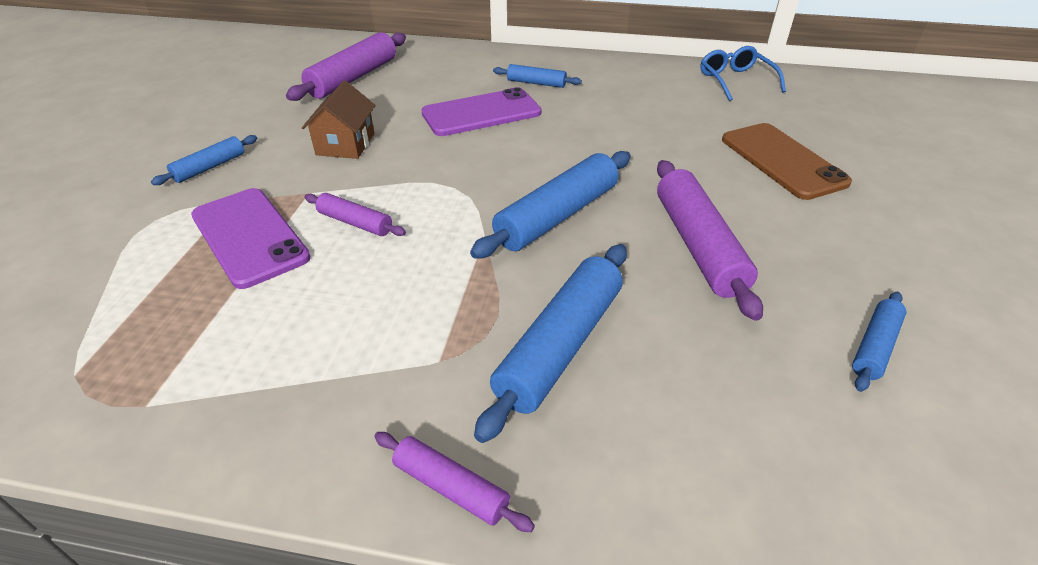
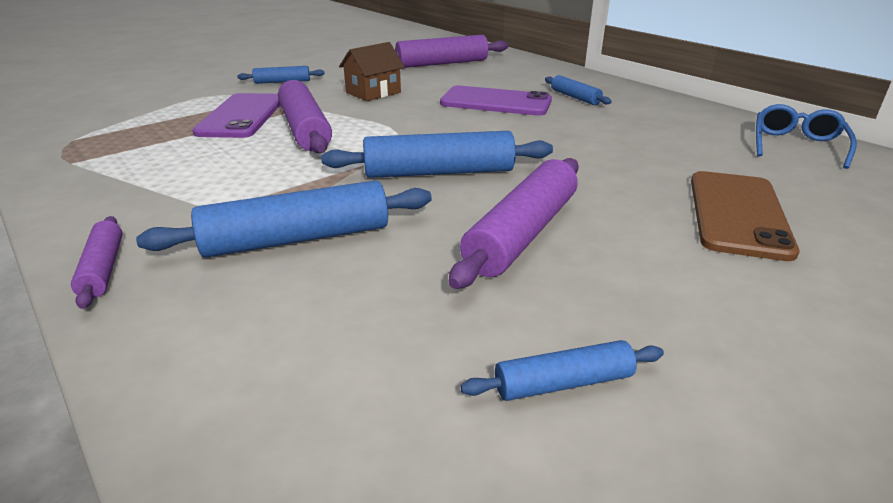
camera: 40 degrees right, 10 degrees down
purple rolling pin [304,193,406,236] -> purple rolling pin [278,80,332,153], size x1.86

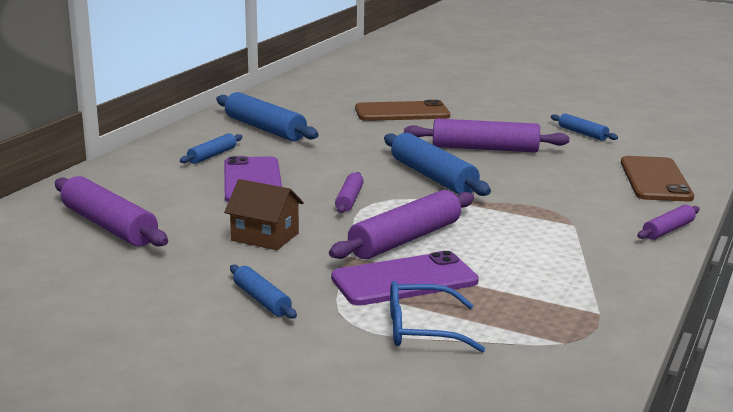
camera: 115 degrees left, 10 degrees down
blue rolling pin [136,180,432,258] -> blue rolling pin moved to [216,92,319,141]
blue glasses [756,104,857,169] -> blue glasses moved to [390,281,485,352]
none -> purple rolling pin [335,172,364,213]
none -> brown phone [621,156,694,201]

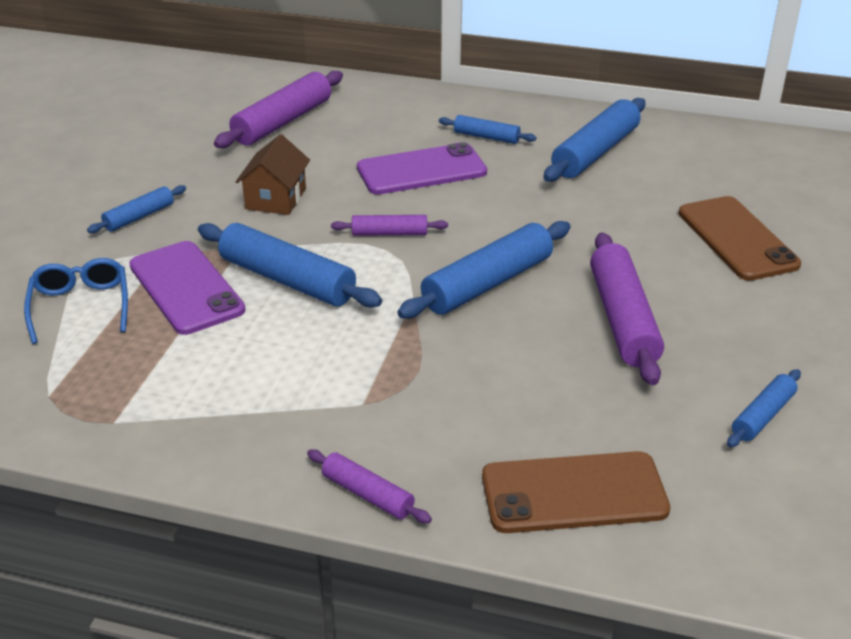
camera: 80 degrees right, 15 degrees up
purple rolling pin [329,190,474,259] -> blue rolling pin [198,223,382,307]

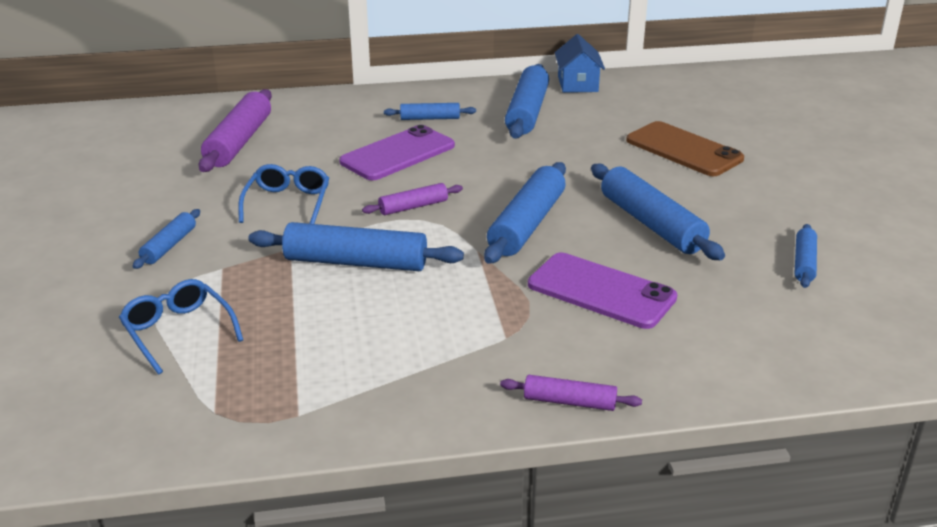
camera: 25 degrees left, 5 degrees down
purple phone [129,241,245,335] -> purple phone moved to [528,253,677,329]
brown house [236,134,310,215] -> blue glasses [238,164,329,224]
brown phone [482,451,670,533] -> none
purple rolling pin [590,232,664,385] -> blue rolling pin [591,164,725,260]
none -> blue house [555,34,605,93]

